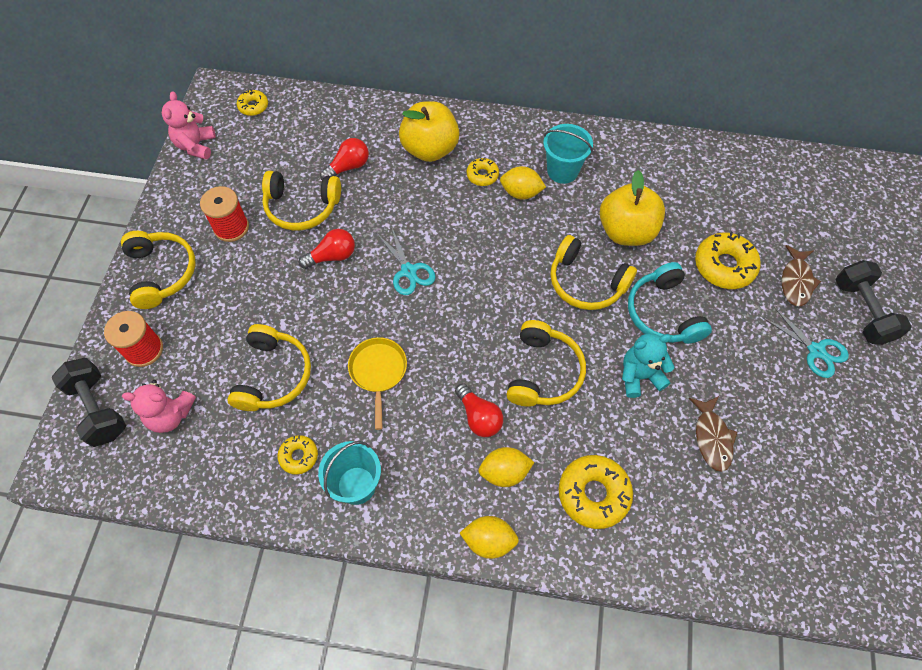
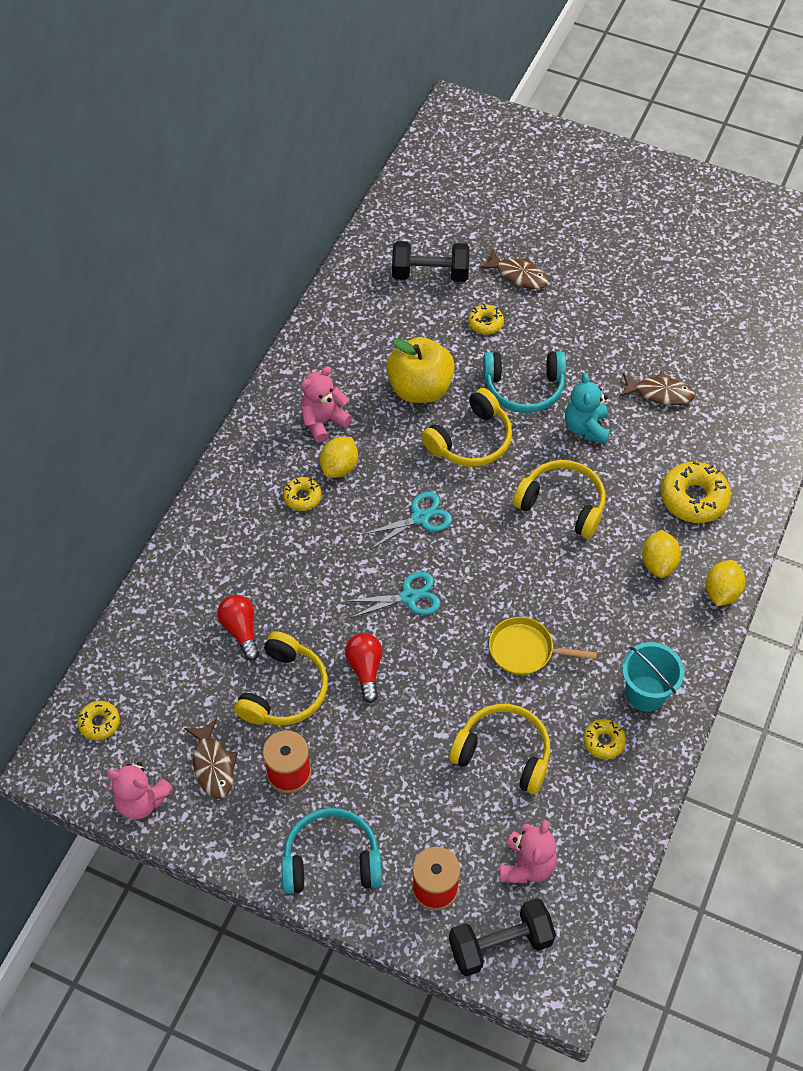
camera: 75 degrees left, 5 degrees down
yellow headphones [121,231,196,309] -> turquoise headphones [281,808,382,894]
yellow apple [399,101,460,162] -> none
red light bulb [455,383,503,437] -> none
turquoise bucket [543,124,593,184] -> pink teddy bear [301,366,352,443]
yellow donut [695,232,761,289] -> yellow donut [468,304,504,335], size x0.56
turquoise scissors [763,307,849,378] -> turquoise scissors moved to [362,492,452,550]
black dumbbell [836,260,912,345] -> black dumbbell moved to [392,241,470,282]
none -> brown fish [184,719,238,799]

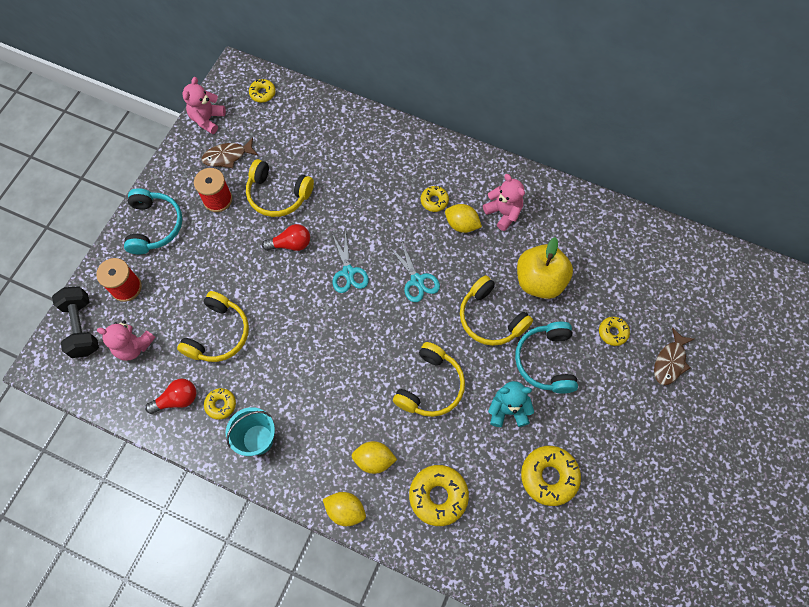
camera: 90 degrees right, 10 degrees up
red light bulb [217,595,259,661] -> red light bulb moved to [145,379,196,414]
black dumbbell [392,241,470,282] -> none
yellow pan [489,617,597,675] -> none
brown fish [620,372,695,405] -> yellow donut [521,446,581,506]

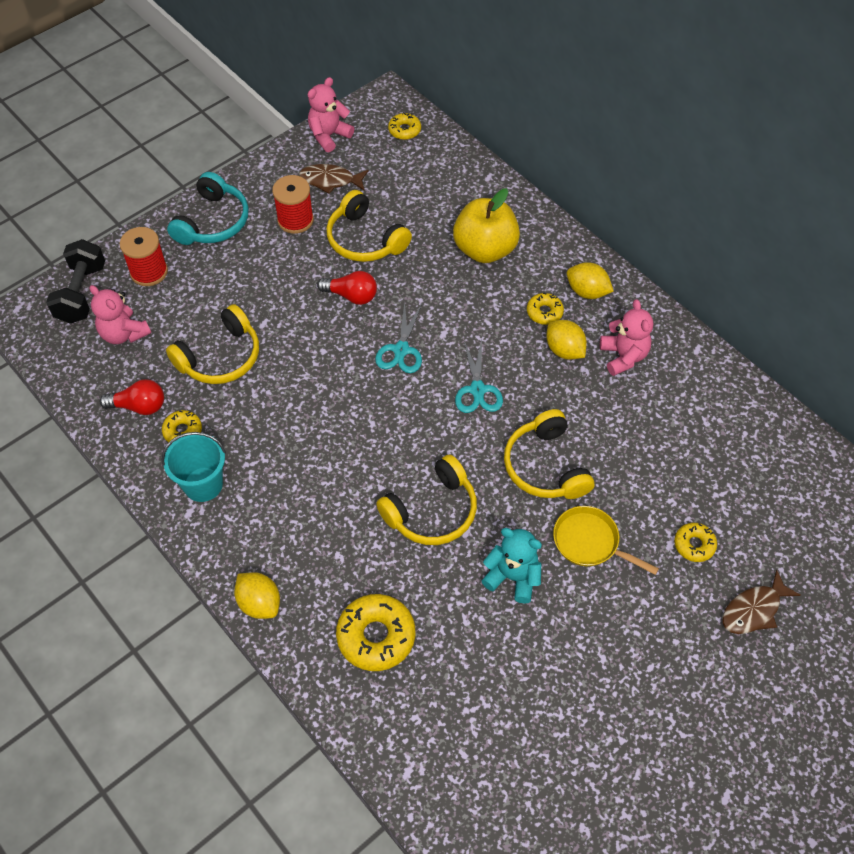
camera: 25 degrees right, 10 degrees down
yellow lemon [351,441,397,474] -> yellow lemon moved to [567,262,614,299]
turquoise headphones [515,322,578,394] -> yellow pan [553,506,659,575]
yellow apple [517,237,573,299] -> yellow apple moved to [453,188,520,263]
yellow donut [521,446,581,506] -> none

